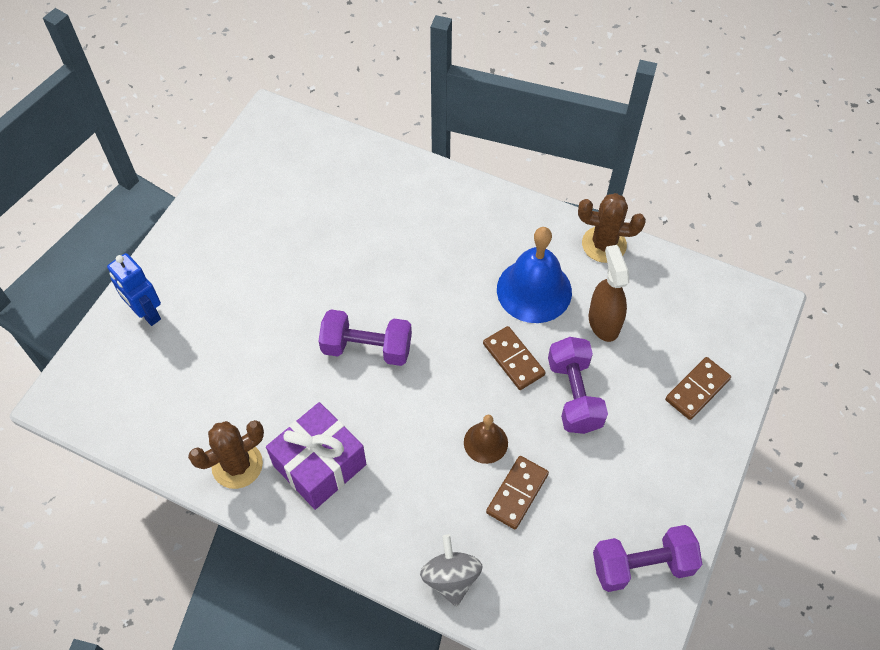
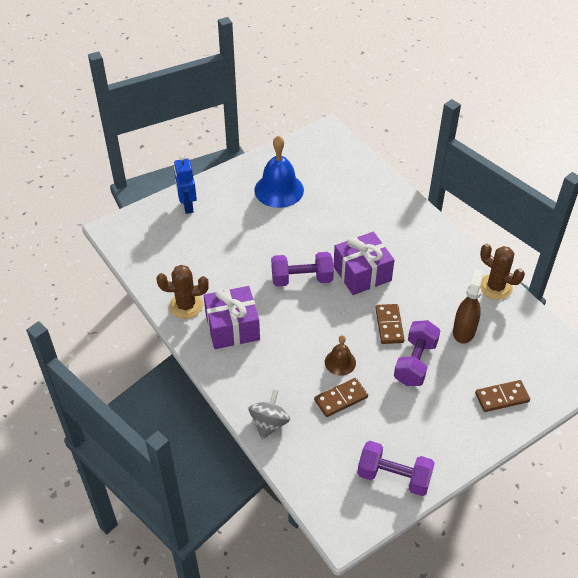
camera: 30 degrees right, 10 degrees down
purple dumbbell [319,309,412,366] -> purple dumbbell turned 45 degrees counterclockwise [271,252,334,287]
blue bell [497,227,572,323] -> blue bell moved to [254,135,304,208]
none -> purple gift [333,232,394,295]

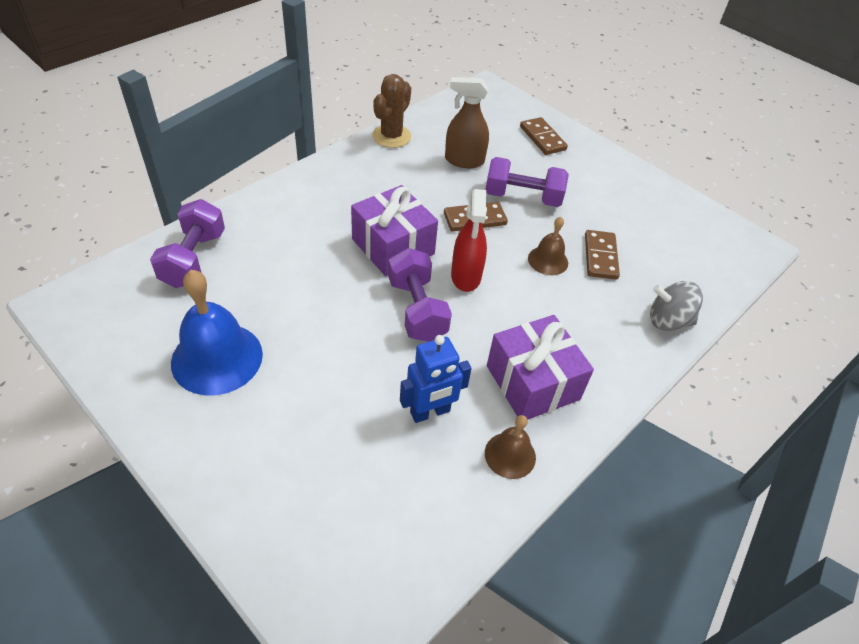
camera: 105 degrees left, 0 degrees up
brown cactus [157,265,209,319] -> brown bell [485,415,536,479]
blue robot [174,155,197,214] -> blue robot moved to [400,335,472,423]
brown domino [314,378,368,417] -> brown domino turned 45 degrees clockwise [585,230,620,280]
purple dumbbell [357,441,435,496] -> purple dumbbell moved to [150,199,225,288]
none -> red spray bottle [451,189,487,292]

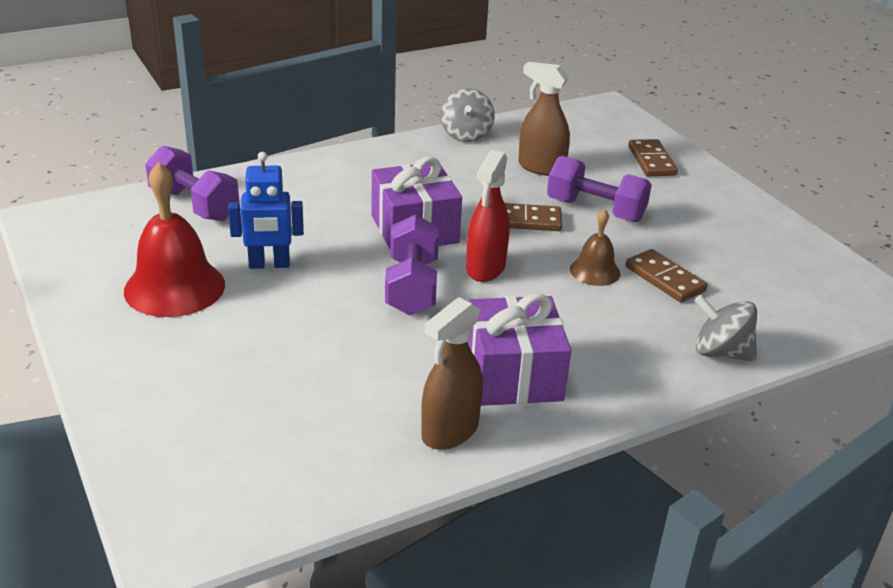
camera: 20 degrees right, 15 degrees down
purple dumbbell [150,199,225,288] -> purple dumbbell turned 75 degrees counterclockwise [145,146,239,221]
blue bell [171,270,263,395] -> red bell [124,162,225,317]
brown cactus [372,74,411,148] -> grey spinning top [440,88,495,142]
blue robot [400,335,472,423] -> blue robot moved to [228,152,304,269]
brown bell [485,415,536,479] -> brown spray bottle [421,297,483,450]
brown domino [585,230,620,280] -> brown domino turned 60 degrees counterclockwise [625,249,708,302]

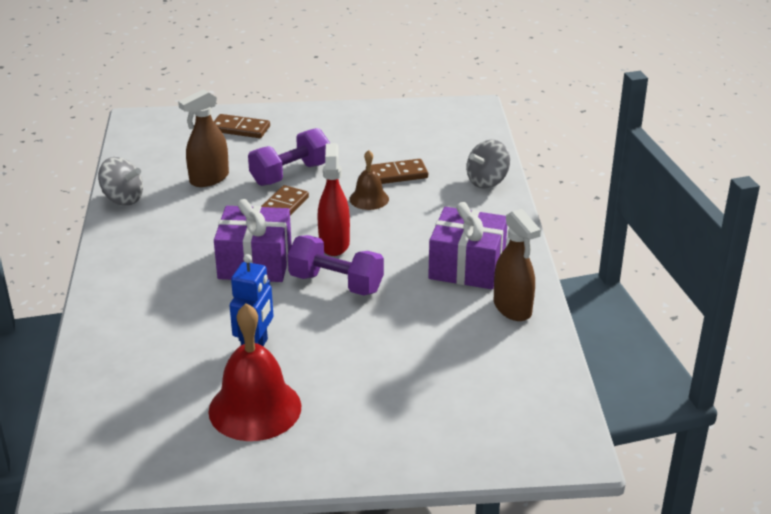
camera: 65 degrees left, 0 degrees up
purple dumbbell [145,146,239,221] -> none
red spray bottle [466,150,510,282] -> red spray bottle turned 135 degrees counterclockwise [317,143,350,256]

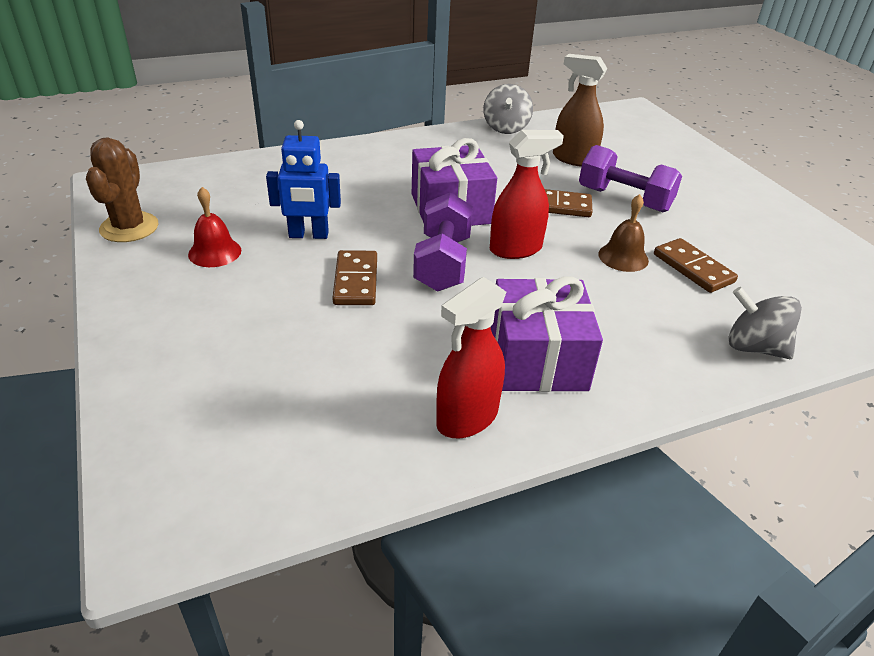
camera: 70 degrees right, 5 degrees up
red bell [208,303,301,441] -> red bell [188,187,241,267], size x0.54
brown domino [214,114,270,138] -> brown domino moved to [333,250,377,305]
brown spray bottle [494,209,541,321] -> red spray bottle [436,277,506,439]
none -> brown cactus [86,137,159,242]

